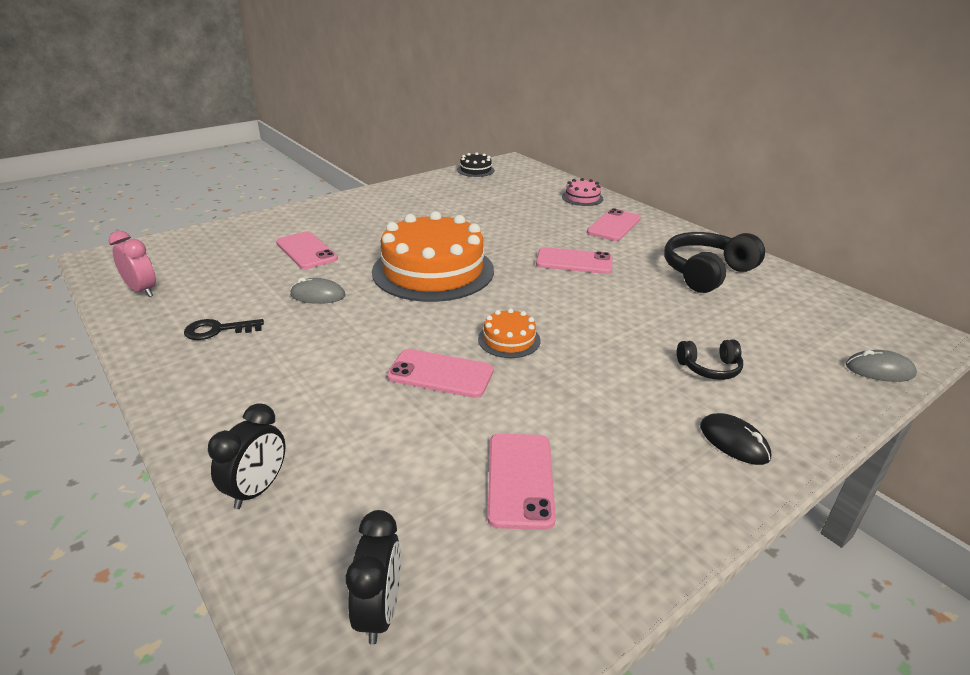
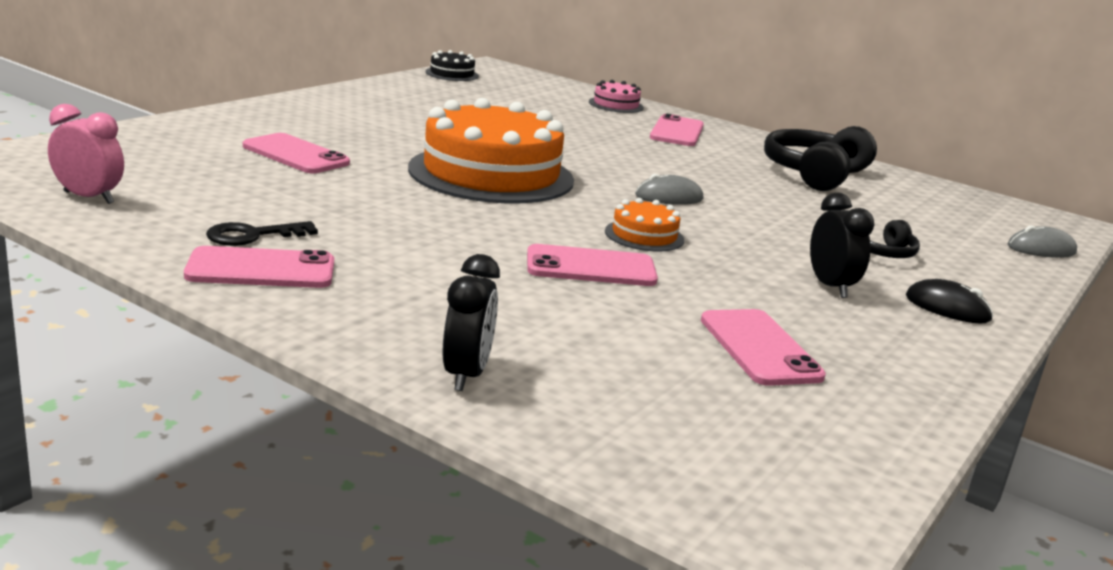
camera: 20 degrees left, 10 degrees down
grey mouse [290,278,345,304] -> grey mouse moved to [635,174,704,205]
black clock [346,510,401,645] -> black clock moved to [810,193,875,298]
pink phone [536,247,612,274] -> pink phone moved to [184,246,334,288]

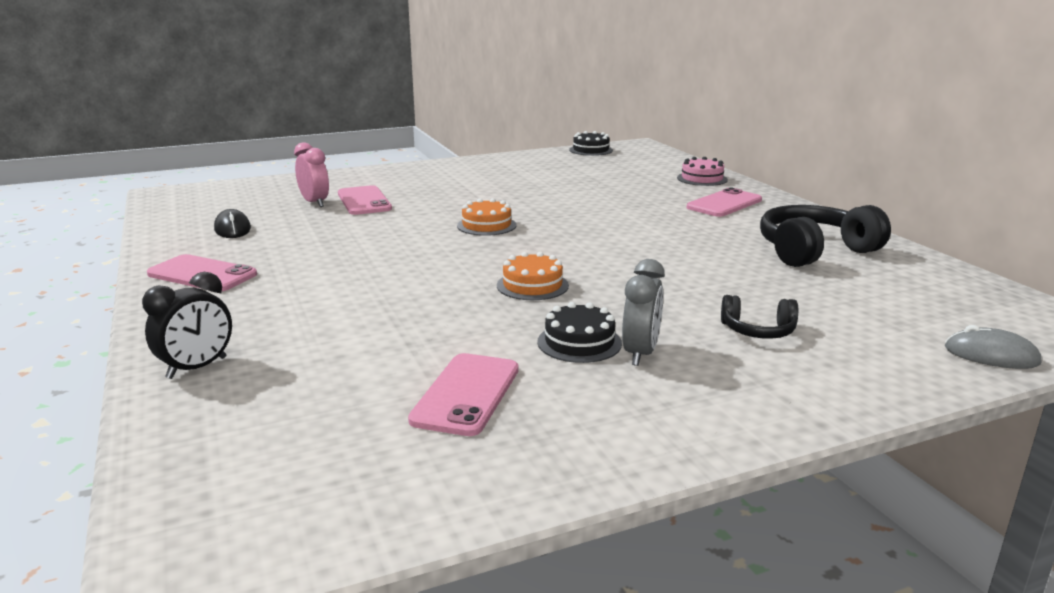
camera: 35 degrees right, 0 degrees up
pink clock [48,104,124,204] -> pink clock moved to [294,142,329,207]
black key [206,221,318,246] -> none
orange cake [408,98,574,203] -> orange cake [457,198,517,236], size x0.43
pink phone [527,244,658,286] -> none
grey mouse [635,174,704,205] -> none
black clock [810,193,875,298] -> grey clock [622,259,665,366]
black mouse [906,279,993,324] -> black mouse moved to [214,209,251,238]
none -> black cake [537,302,622,363]

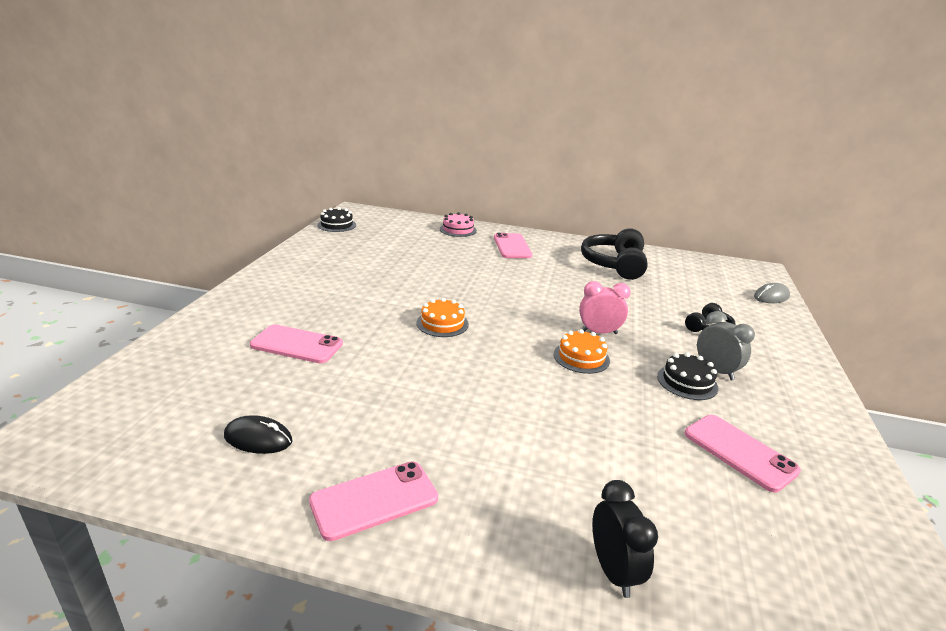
camera: 55 degrees left, 5 degrees up
pink clock [294,142,329,207] -> pink clock moved to [579,281,630,334]

